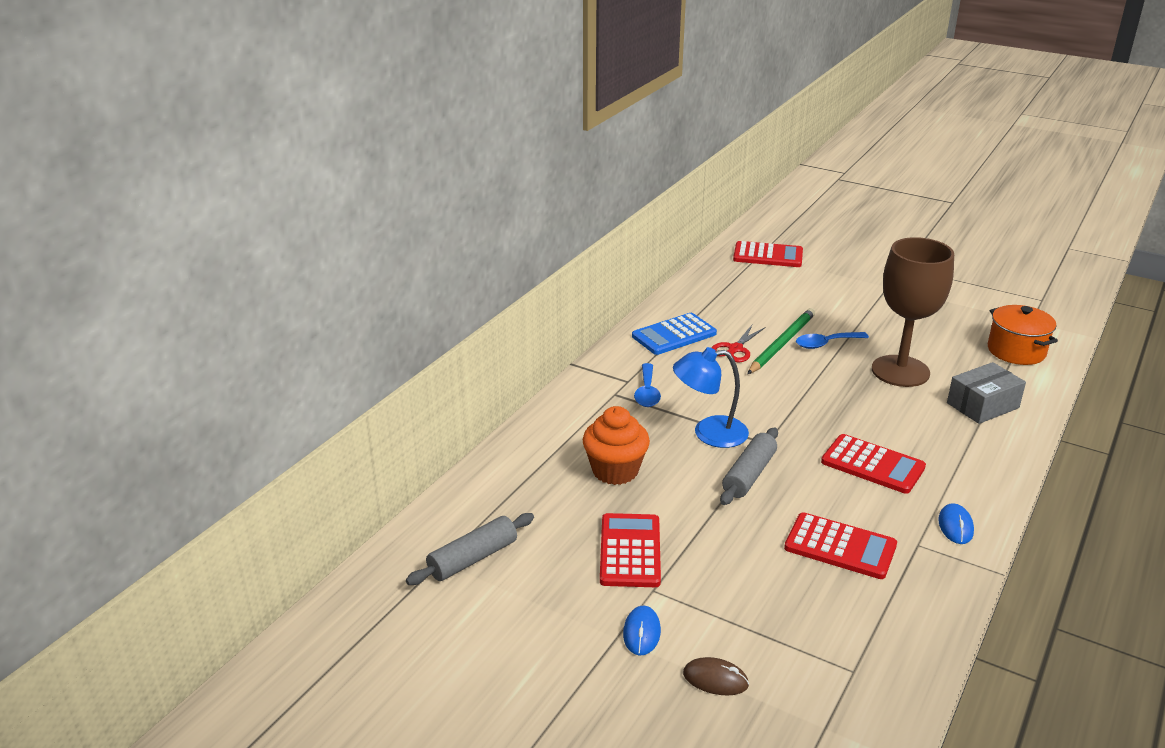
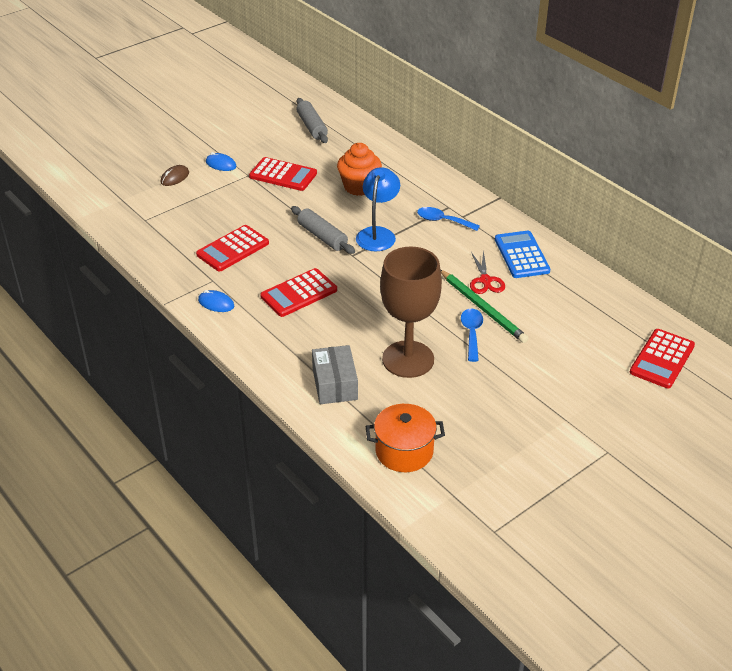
camera: 110 degrees right, 10 degrees up
red scissors [711,324,766,363] -> red scissors turned 150 degrees counterclockwise [470,250,505,294]

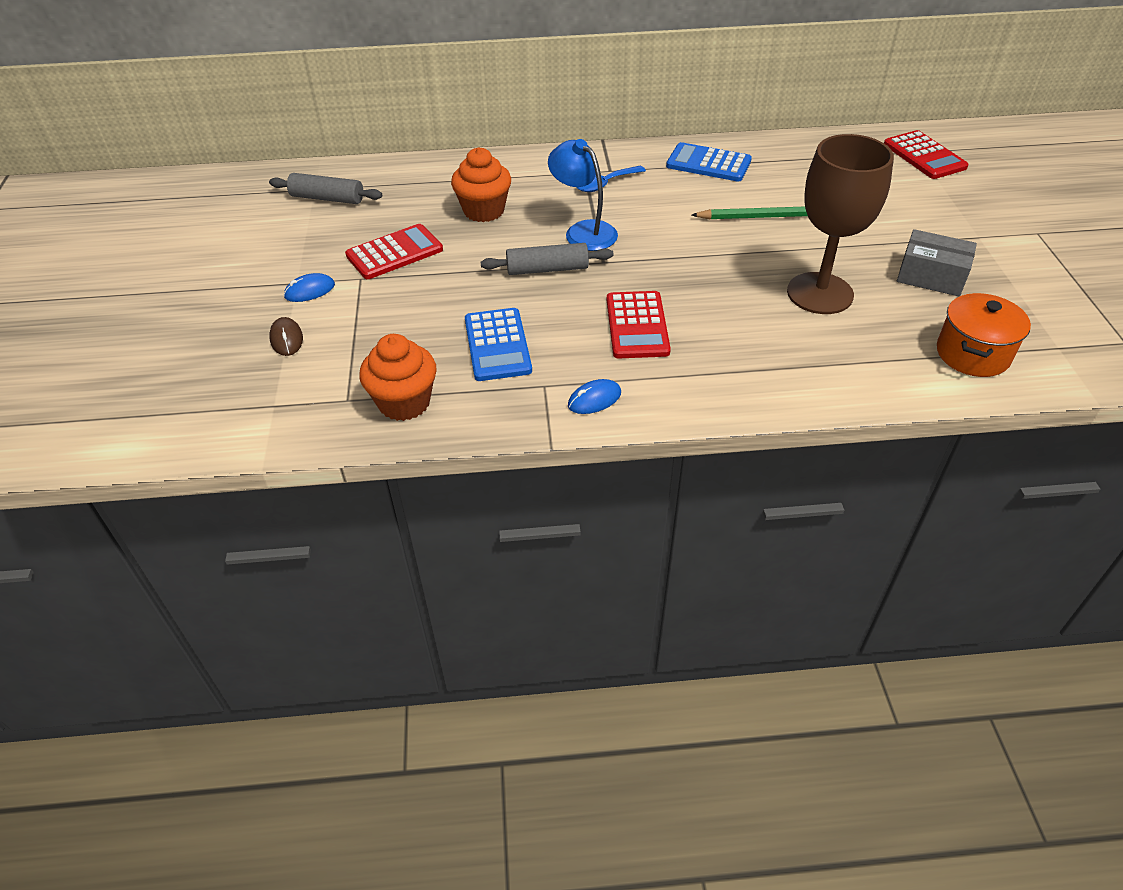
camera: 55 degrees left, 5 degrees up
red calculator [196,225,269,272] -> blue calculator [465,308,532,381]
grey box [312,345,358,404] -> grey box moved to [897,229,977,296]
blue spoon [461,308,483,362] -> none
red scissors [470,250,505,294] -> none
none -> orange cupcake [359,334,437,421]

